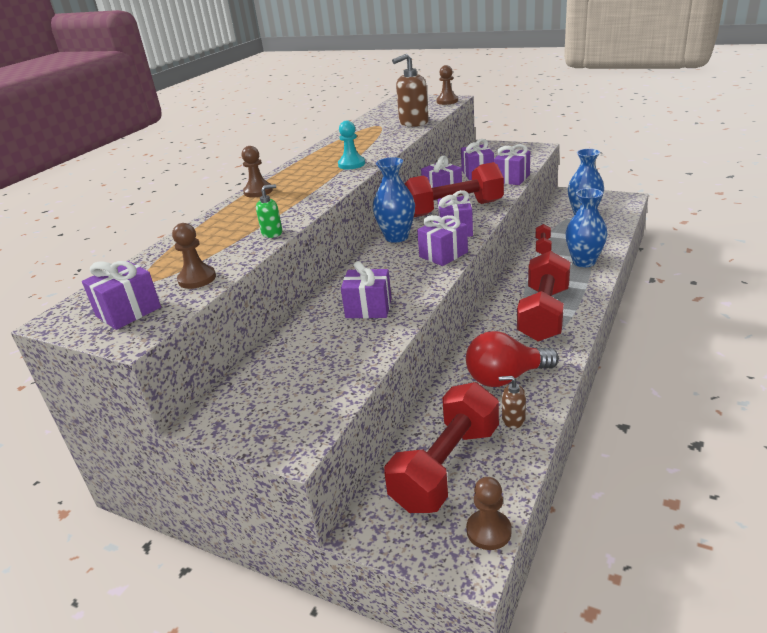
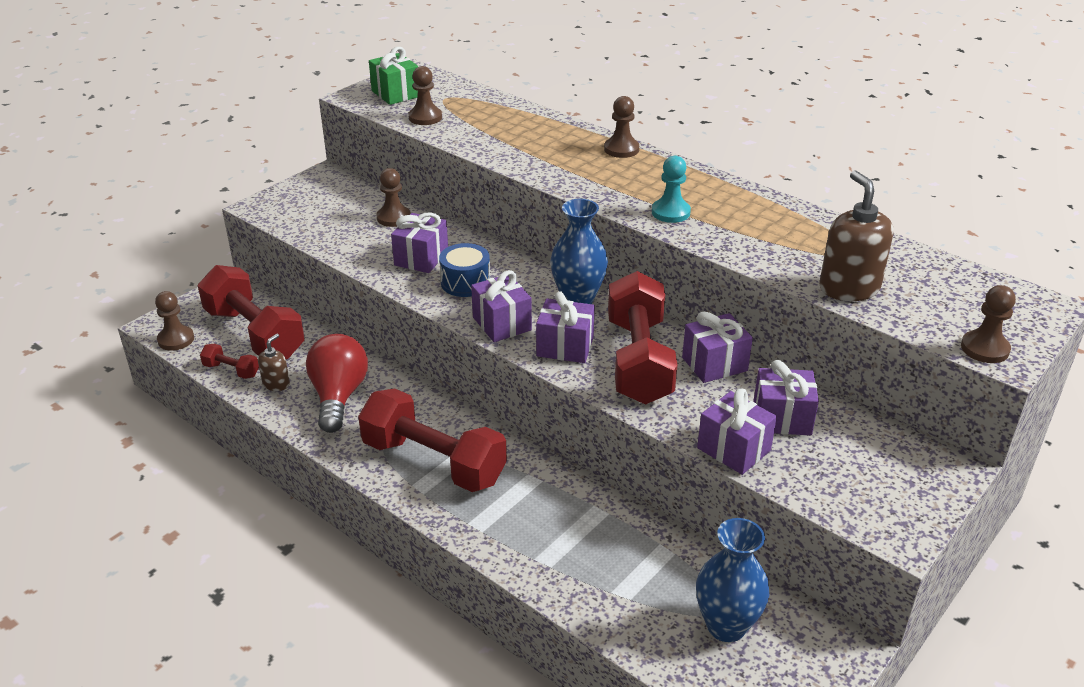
camera: 100 degrees right, 5 degrees up
purple gift [82,261,161,330] -> green gift [369,47,418,105]
green soap dispenser [256,184,282,238] -> none
red dumbbell [536,224,552,254] -> red dumbbell moved to [200,344,259,379]
blue vase [566,188,608,267] -> none
none -> brown pawn [377,168,411,227]
none -> blue drum [439,243,490,297]

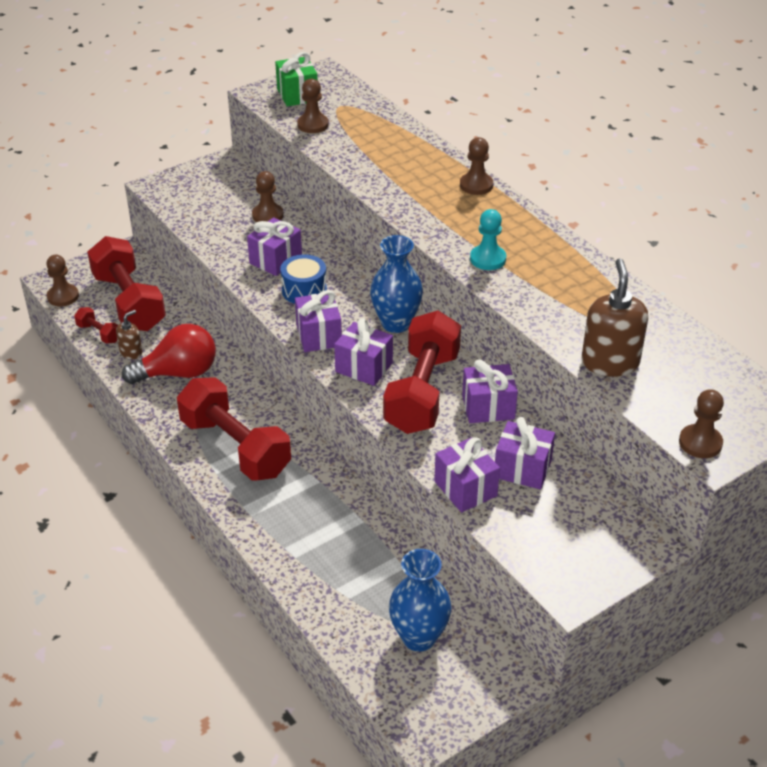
camera: 15 degrees right, 5 degrees up
red light bulb [306,334,368,433] -> red light bulb turned 60 degrees clockwise [122,324,216,384]

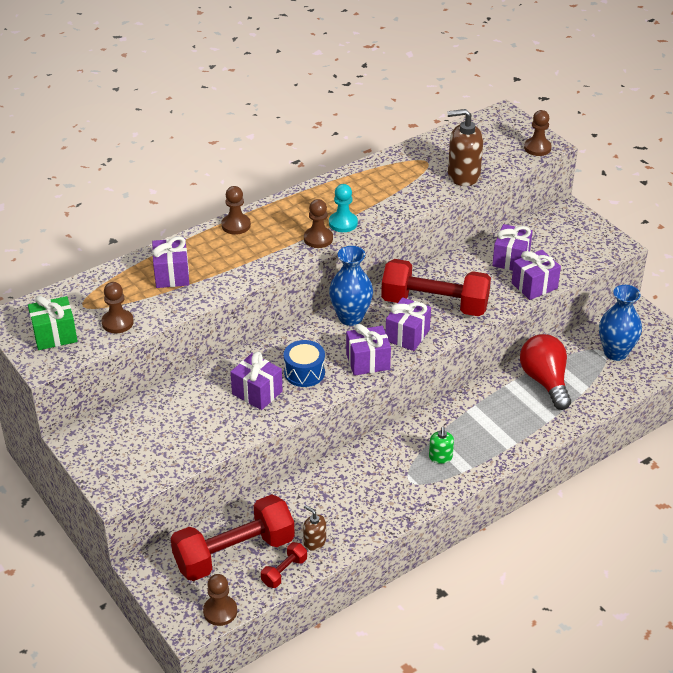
camera: 90 degrees left, 0 degrees up
red light bulb [122,324,216,384] -> red light bulb moved to [520,334,571,410]
red dumbbell [177,377,291,481] -> green soap dispenser [429,427,454,464]
brown pawn [252,171,284,222] -> brown pawn moved to [304,199,333,248]
purple gift [462,360,518,423] -> purple gift moved to [152,236,189,288]

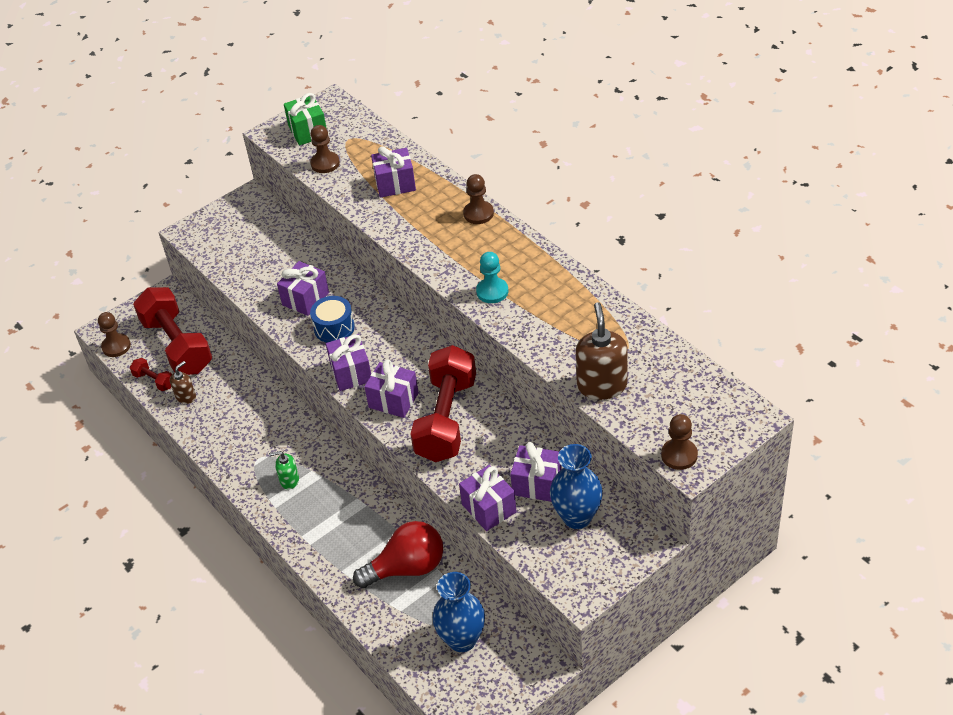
camera: 90 degrees right, 5 degrees up
brown pawn [304,199,333,248] -> none
blue vase [329,246,373,326] -> blue vase moved to [550,444,603,529]

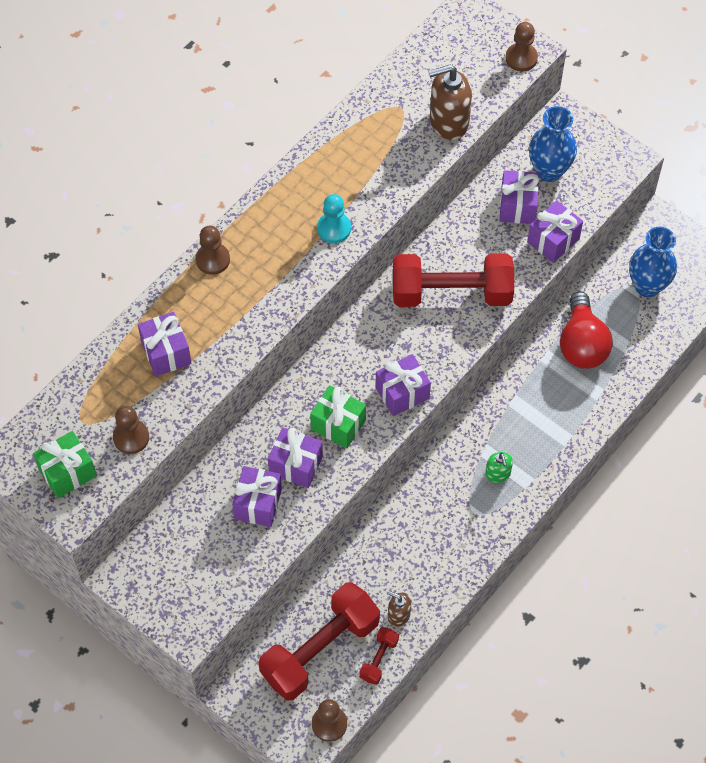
camera: 105 degrees left, 15 degrees up
blue drum [310,296,355,343] -> green gift [310,385,366,449]
red light bulb [353,521,443,588] -> red light bulb turned 150 degrees counterclockwise [560,291,613,369]
purple gift [364,359,419,418] -> purple gift moved to [232,466,282,527]

